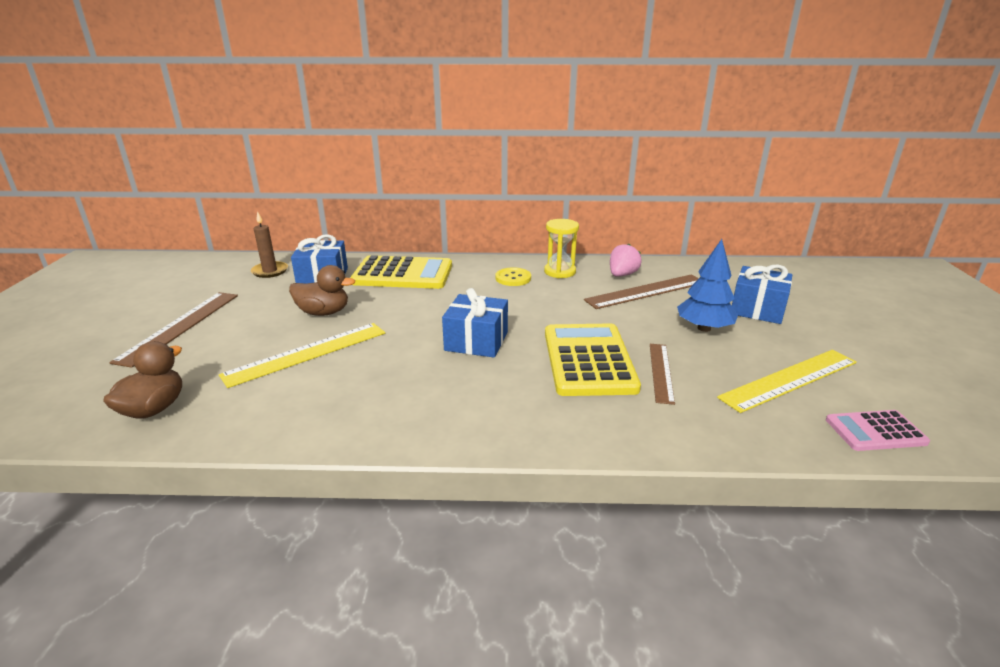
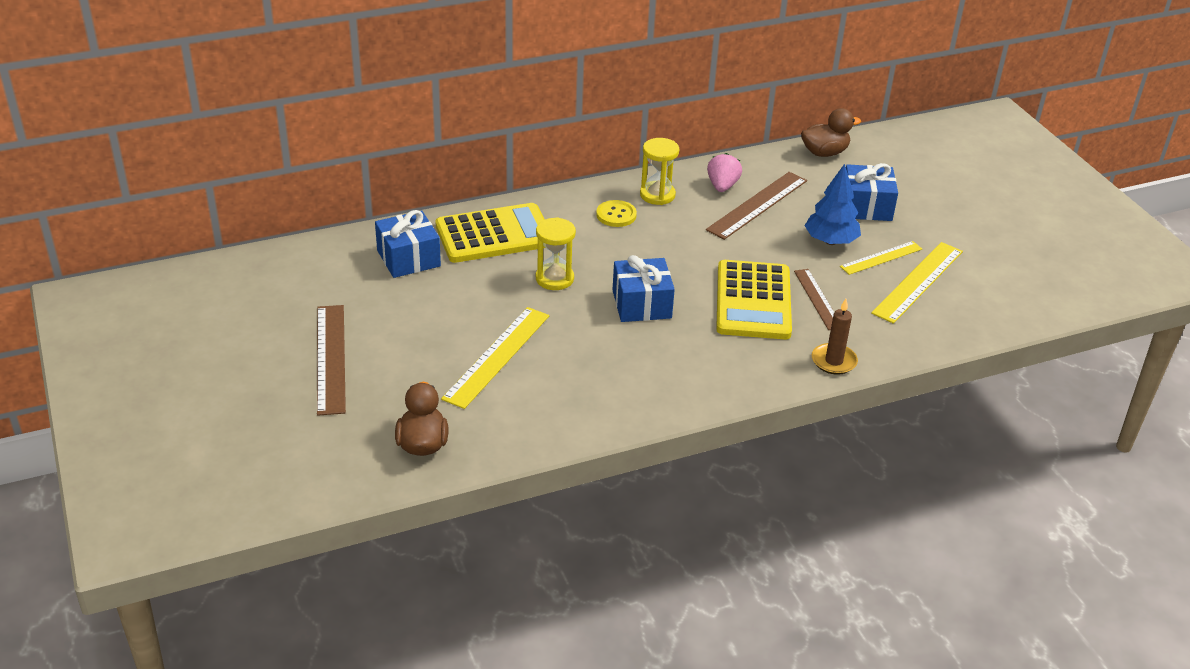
camera: 25 degrees left, 10 degrees up
brown candle [251,211,288,278] -> brown candle moved to [812,299,858,375]
brown duck [289,265,355,316] -> brown duck moved to [801,108,861,157]
yellow calculator [545,323,641,396] -> yellow calculator turned 150 degrees counterclockwise [716,260,792,339]
pink calculator [826,410,930,451] -> none
none -> yellow hourglass [536,217,576,290]
none -> yellow ruler [840,241,922,275]

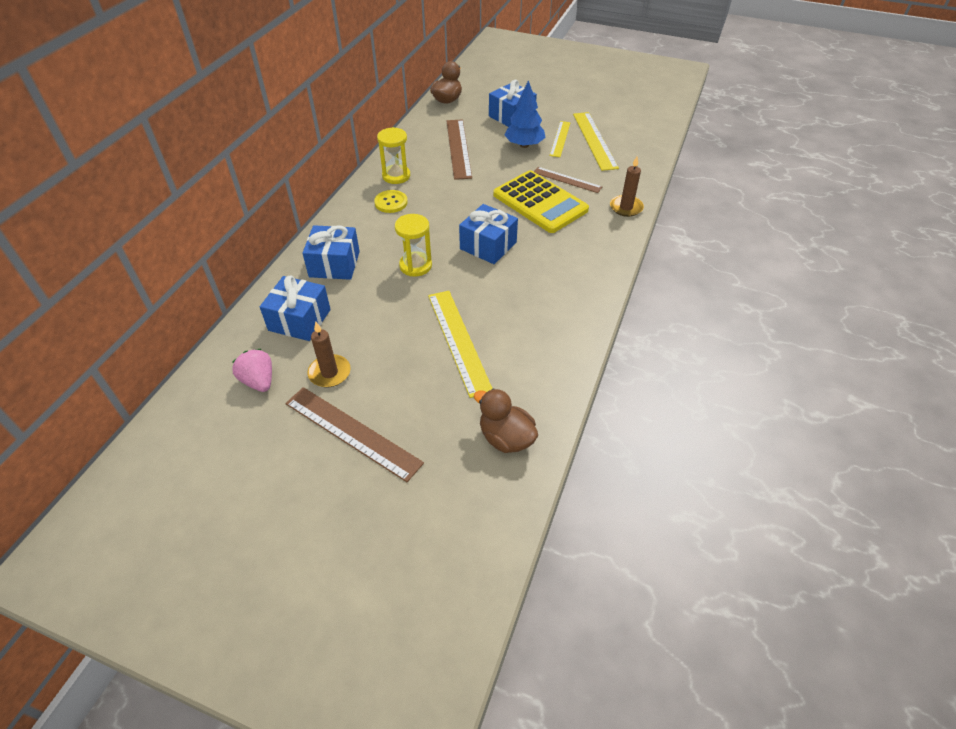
camera: 45 degrees left, 10 degrees up
yellow calculator [435,203,545,263] -> blue gift [302,225,360,280]
pink strawberry [707,153,742,192] -> pink strawberry moved to [232,349,272,392]
none -> brown candle [307,322,351,387]

